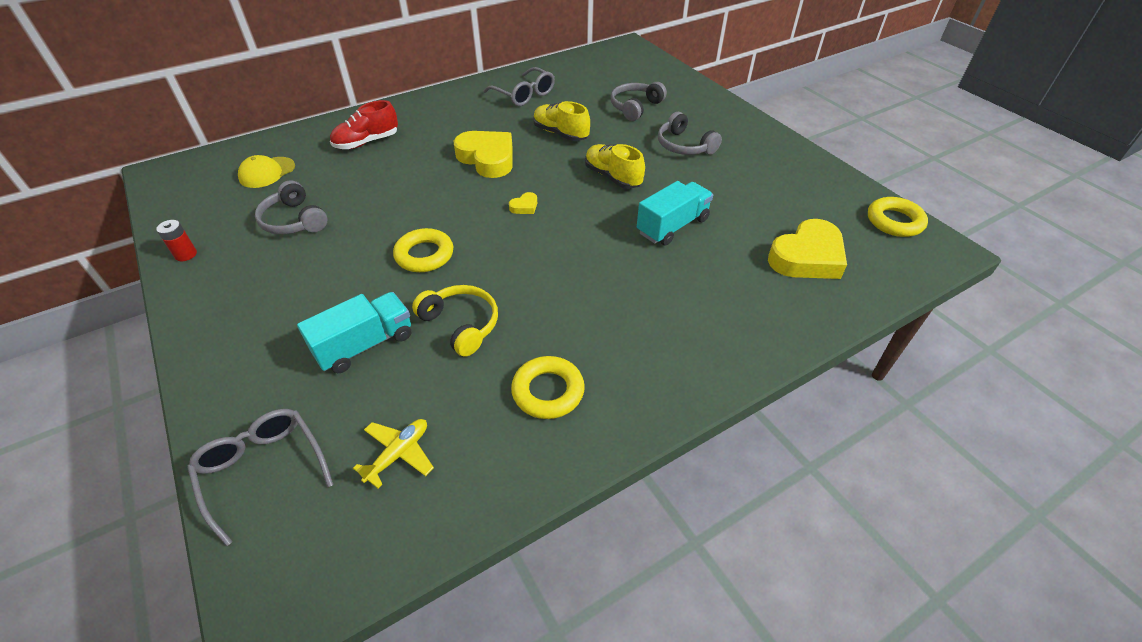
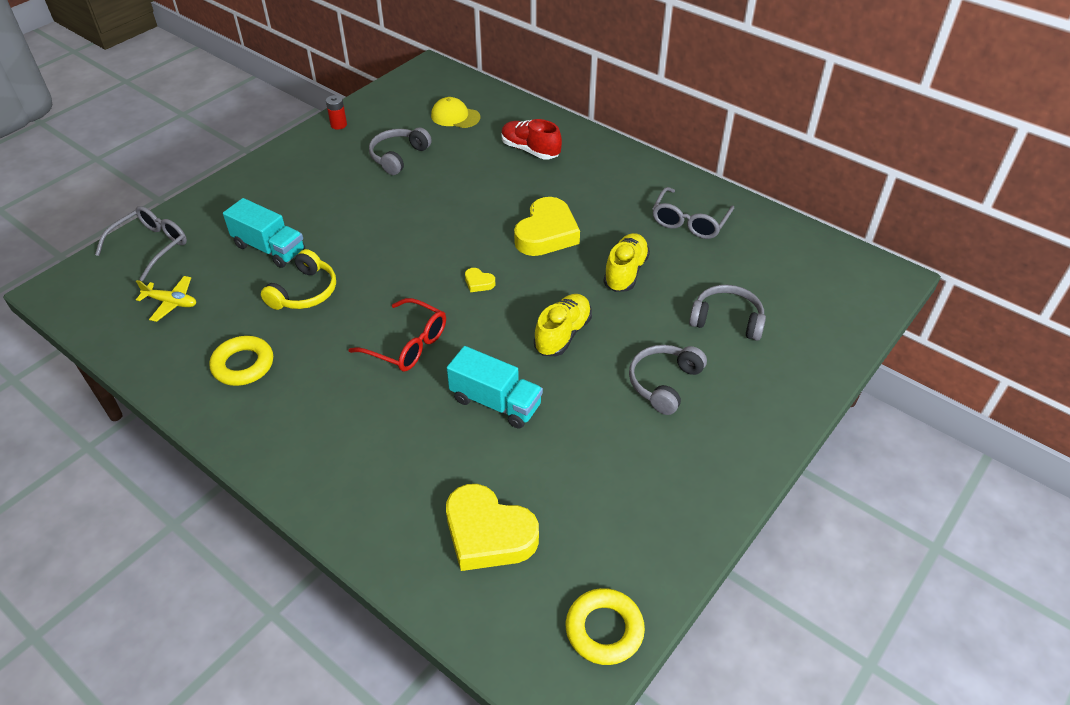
camera: 70 degrees right, 0 degrees up
yellow ring [393,228,453,272] -> none
none -> red glasses [348,298,446,371]

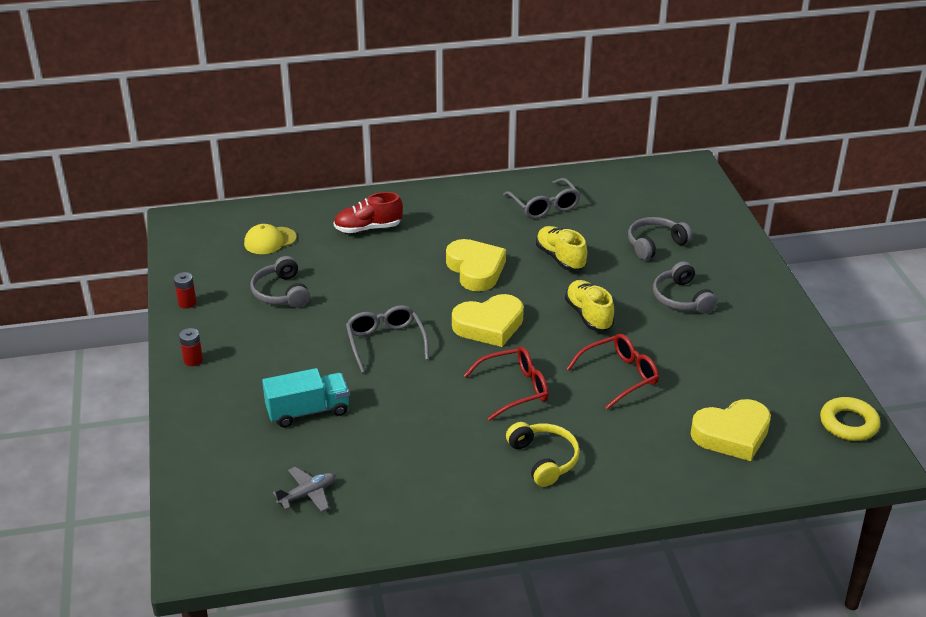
camera: 50 degrees left, 10 degrees down
grey glasses [95,206,187,281] -> grey glasses moved to [346,305,429,373]
yellow plane [136,276,196,322] -> grey plane [273,467,335,512]
yellow ring [209,336,273,386] -> none
yellow headphones [261,249,336,310] -> yellow headphones moved to [506,422,580,487]
turquoise truck [447,346,543,429] -> red glasses [566,334,659,410]
yellow heart [465,268,495,292] -> yellow heart [452,294,524,347], size x2.39
none -> red battery [179,328,203,366]

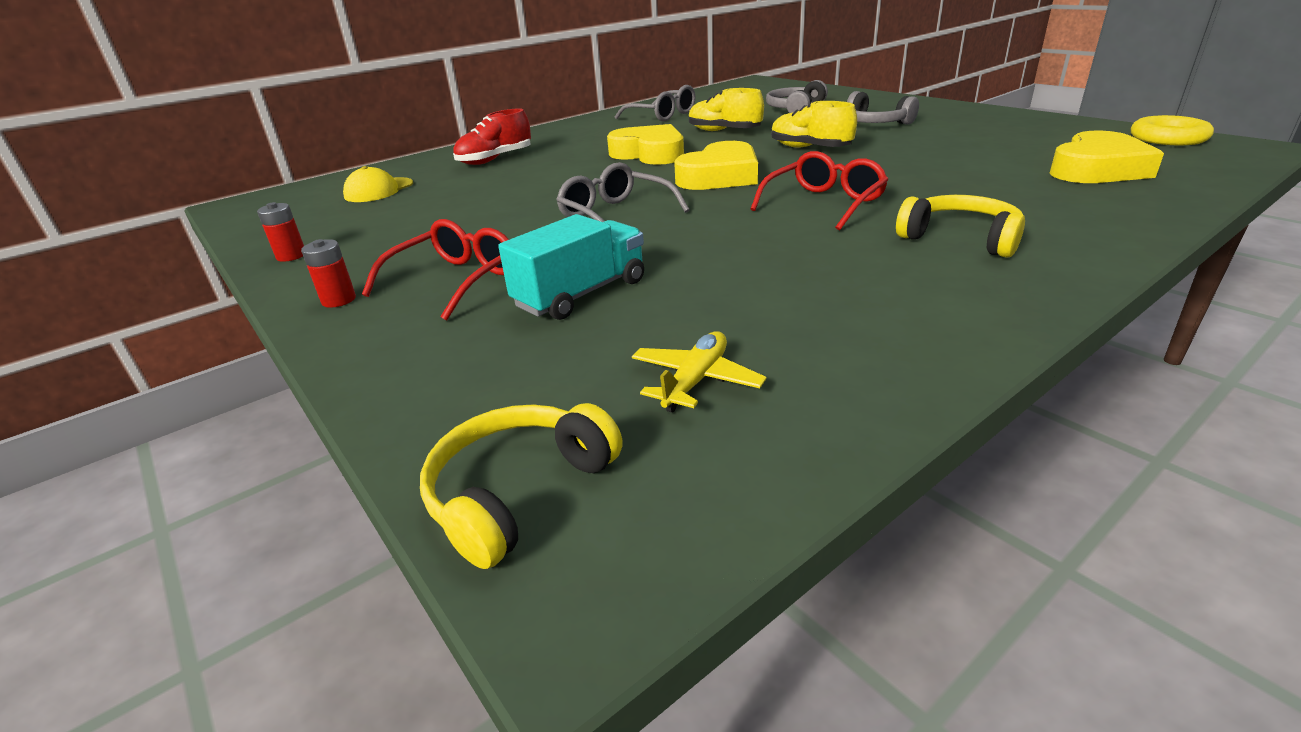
camera: 25 degrees left, 5 degrees down
grey headphones [250,256,310,308] -> none
grey plane [273,467,335,512] -> yellow plane [632,332,766,413]
red glasses [566,334,659,410] -> red glasses moved to [362,219,509,321]
none -> yellow headphones [420,403,623,569]

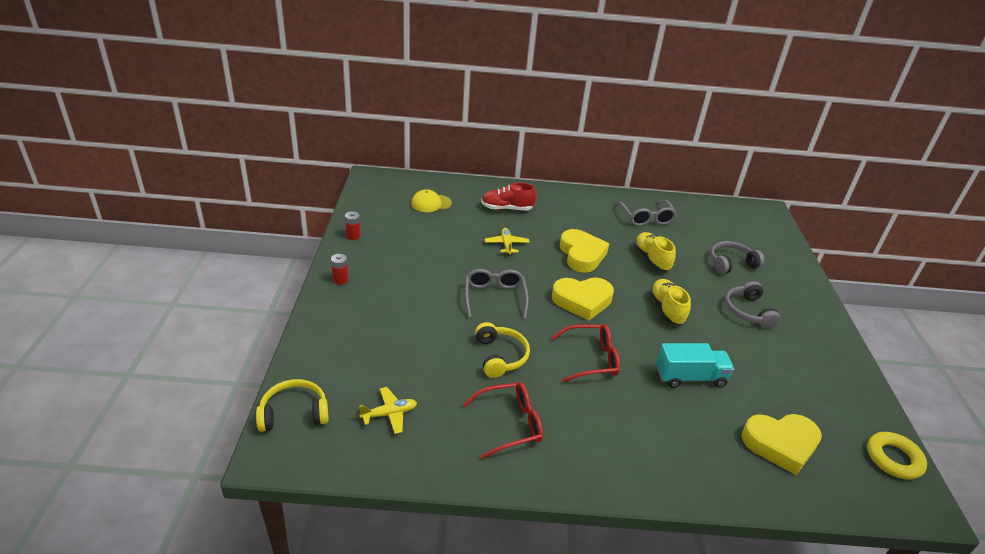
camera: 35 degrees right, 5 degrees up
red glasses [362,219,509,321] -> red glasses moved to [463,382,543,459]
turquoise truck [498,214,644,320] -> turquoise truck moved to [656,343,734,388]
yellow headphones [896,195,1025,257] -> yellow headphones moved to [475,322,530,378]
none -> yellow plane [485,228,530,256]

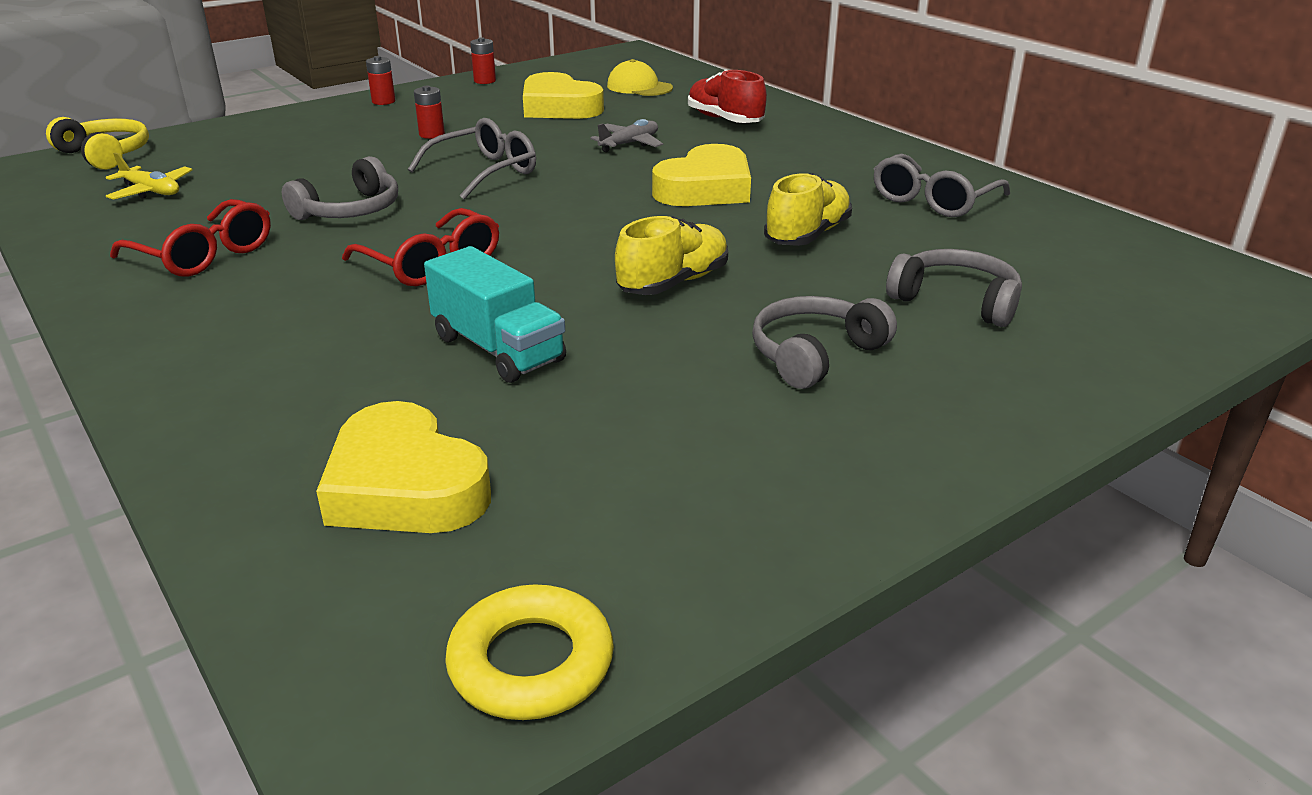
camera: 55 degrees right, 5 degrees down
yellow headphones [475,322,530,378] -> grey headphones [282,156,398,220]
yellow plane [485,228,530,256] -> grey plane [590,119,663,152]
yellow heart [552,277,614,321] -> yellow heart moved to [523,72,604,119]
none -> red battery [414,86,445,139]

